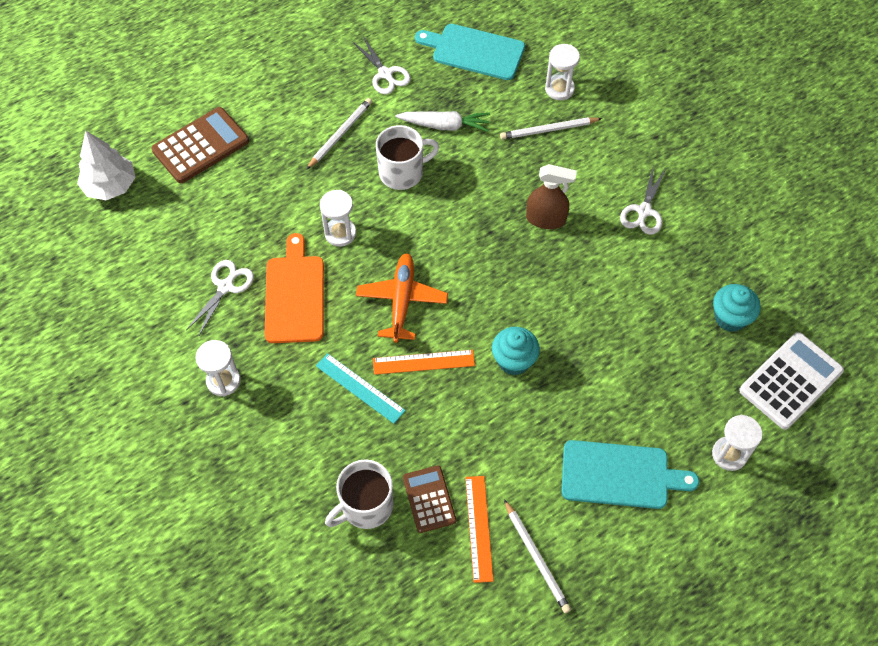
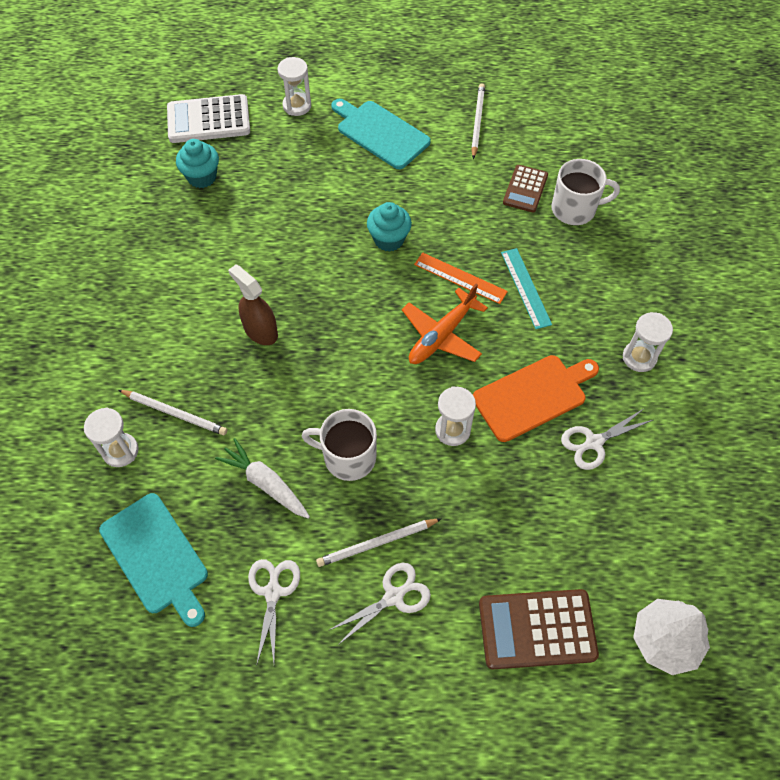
camera: 145 degrees left, 0 degrees up
orange cutting board [264,233,324,343] -> orange cutting board turned 150 degrees counterclockwise [473,355,599,442]
orange ruler [465,476,494,583] -> none
white scissors [620,164,666,235] -> white scissors moved to [328,563,431,645]

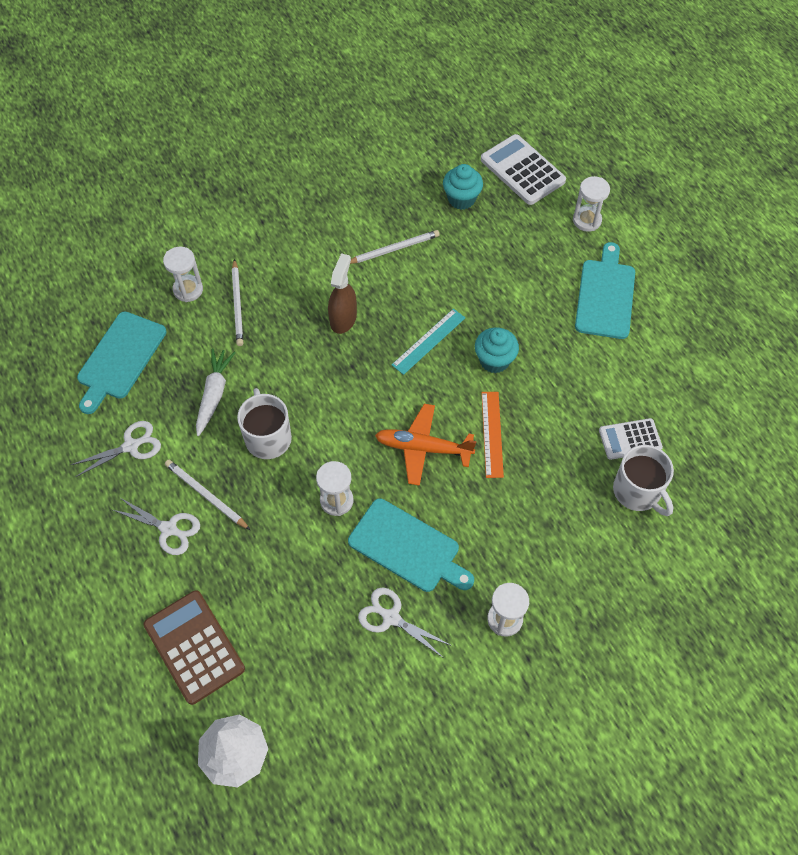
camera: 60 degrees right, 0 degrees up
white pencil [471,83,485,159] -> white pencil moved to [350,230,440,264]
orange cutting board [473,355,599,442] -> turquoise cutting board [348,498,474,592]
turquoise ruler [501,248,552,329] -> turquoise ruler moved to [392,309,465,375]
brown calculator [503,165,548,212] -> white calculator [599,418,663,460]

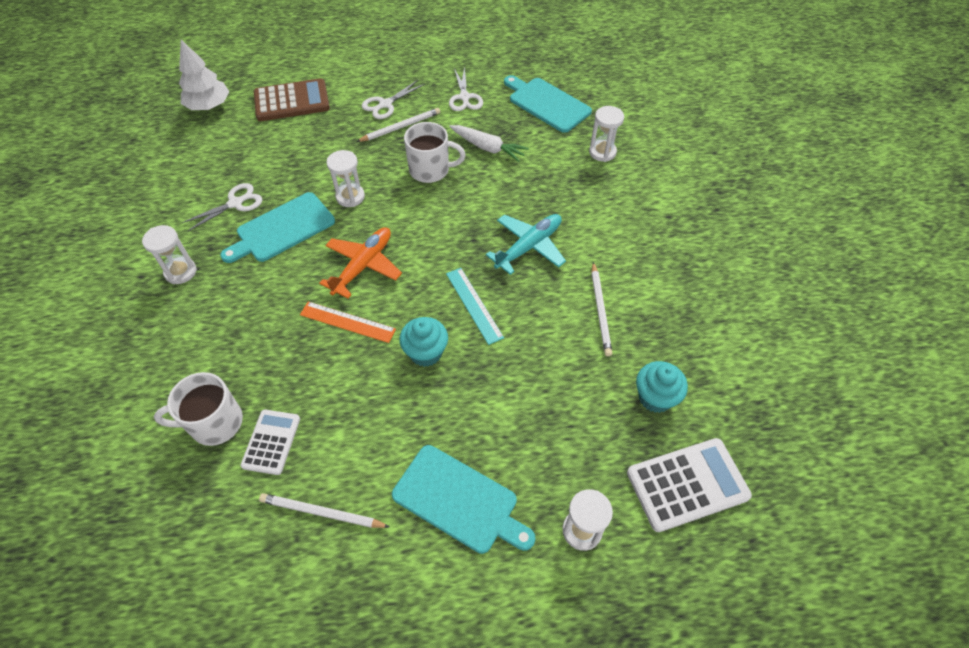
camera: 110 degrees right, 5 degrees down
white pencil [232,259,243,346] -> white pencil moved to [259,493,390,528]
brown spray bottle [328,253,357,334] -> turquoise plane [486,214,566,275]

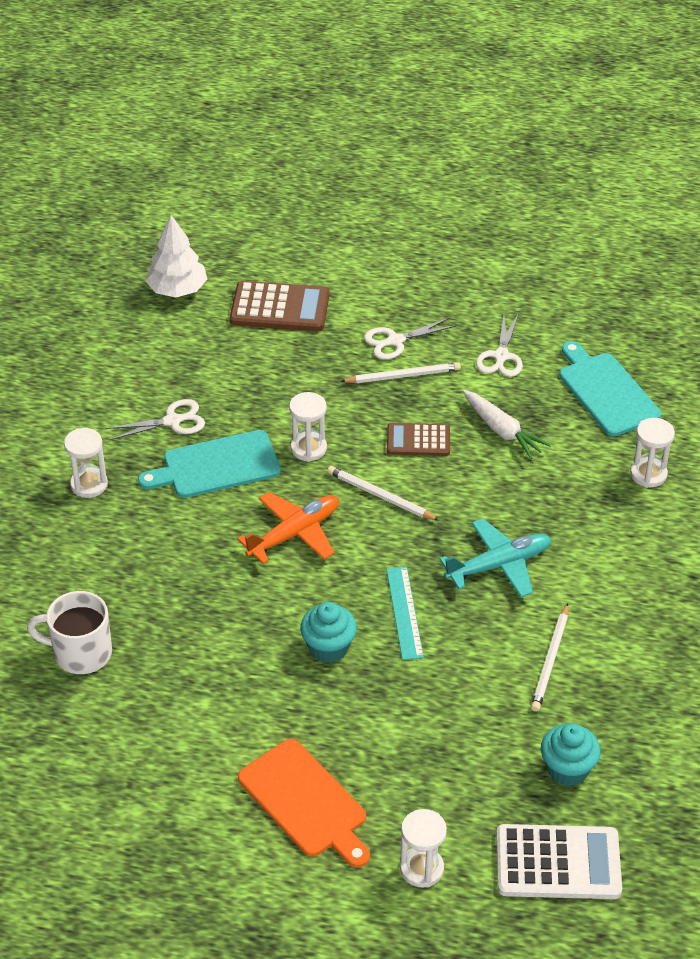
camera: 20 degrees right, 10 degrees down
white calculator [241,409,300,475] -> none
white pencil [259,493,390,528] -> white pencil moved to [327,466,440,521]
orange ruler [300,301,396,343] -> none
turquoise cutting board [392,445,535,554] -> orange cutting board [238,739,370,868]
white mug [404,122,466,183] -> brown calculator [387,423,450,456]

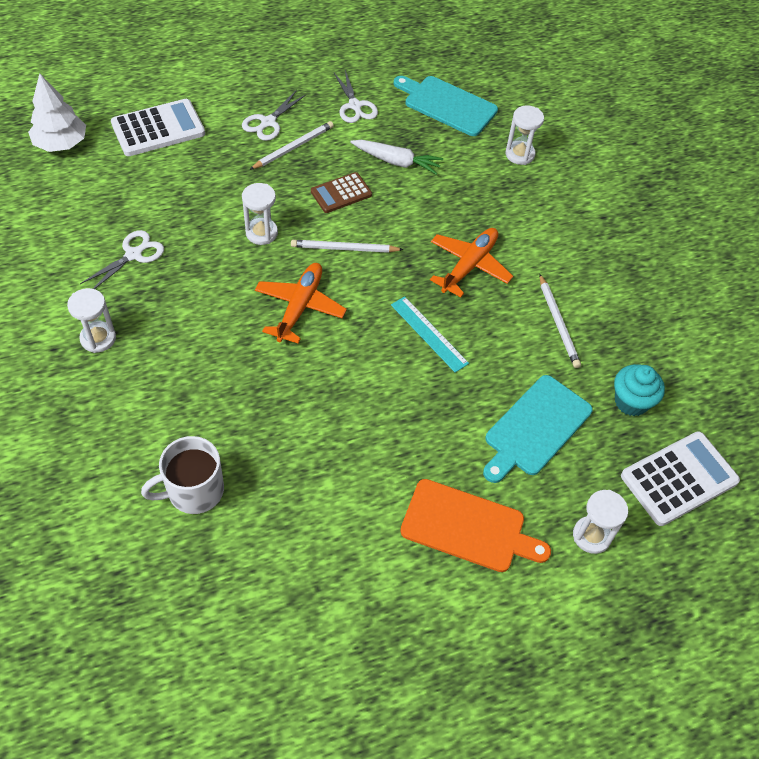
camera: 35 degrees left, 10 degrees up
turquoise cutting board [138,430,281,498] -> turquoise cutting board moved to [483,375,593,483]
brown calculator [230,281,329,332] -> white calculator [111,99,205,156]
turquoise cupcake [300,602,357,663] -> none
turquoise plane [440,519,551,597] -> orange plane [430,228,513,297]

